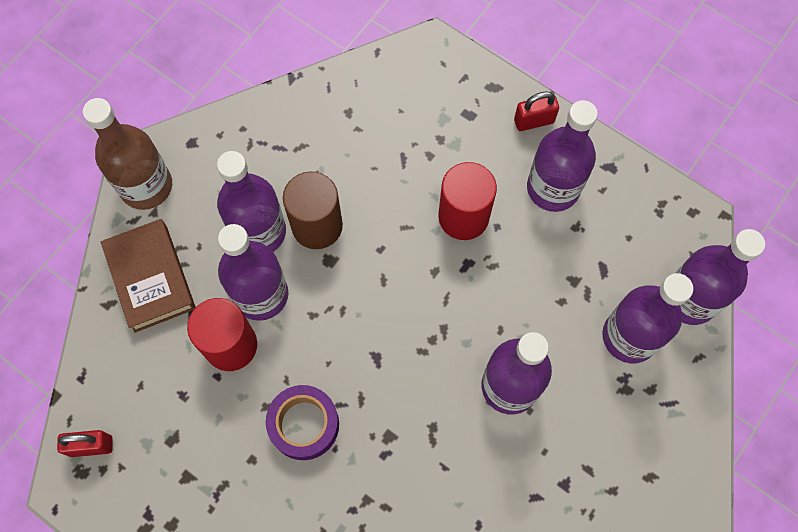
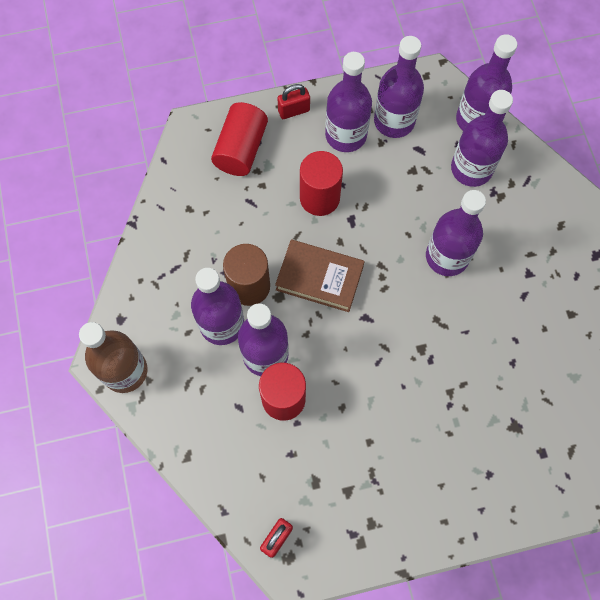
camera: 50 degrees left, 0 degrees up
brown book [101,219,196,333] -> brown book moved to [275,240,365,312]
purple tape [266,385,339,460] -> none
red padlock [514,91,559,131] -> red padlock turned 45 degrees clockwise [277,84,310,119]
none -> red cylinder [211,102,268,176]
none -> purple bottle [374,36,424,138]

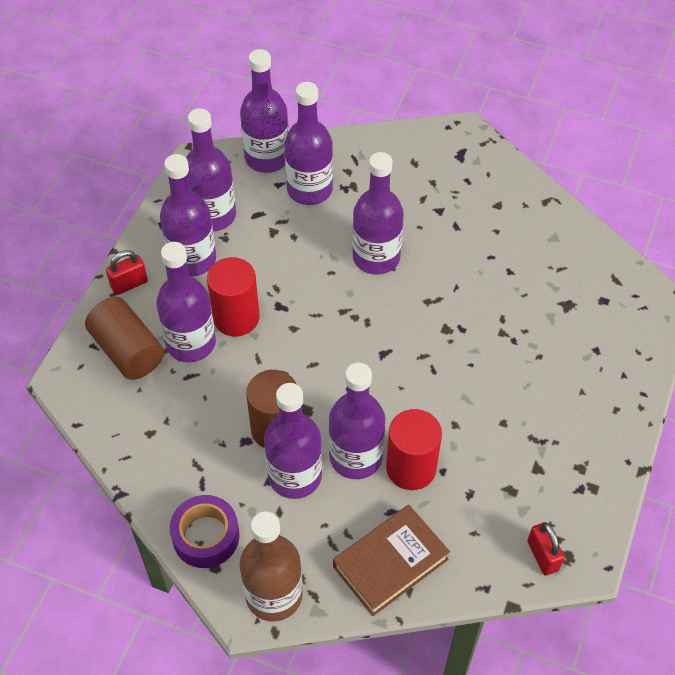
camera: 55 degrees left, 15 degrees down
red cylinder [211,102,268,176] -> brown cylinder [85,297,164,380]
brown book [275,240,365,312] -> brown book moved to [333,505,450,616]
red padlock [277,84,310,119] -> red padlock turned 45 degrees clockwise [106,250,148,295]
none -> purple bottle [156,242,216,362]
none -> purple tape [169,495,239,568]

